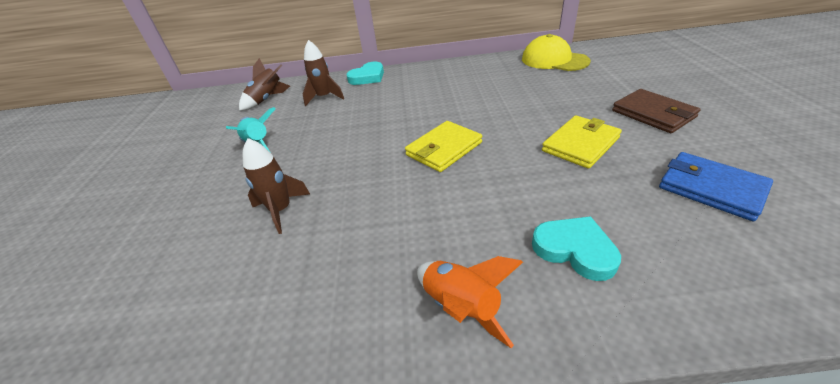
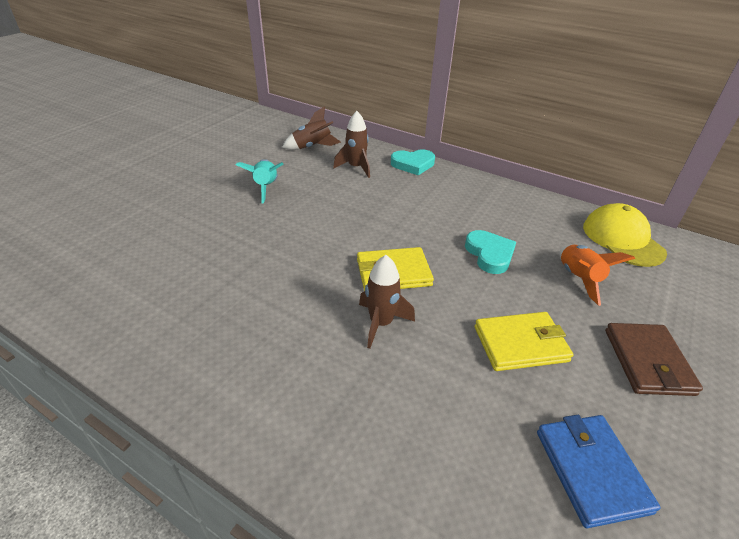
camera: 30 degrees right, 0 degrees up
brown rocket [243,138,310,234] -> brown rocket moved to [359,255,415,349]
orange rocket [417,256,523,348] -> orange rocket moved to [559,245,635,306]
turquoise heart [532,216,621,281] -> turquoise heart moved to [465,230,516,274]

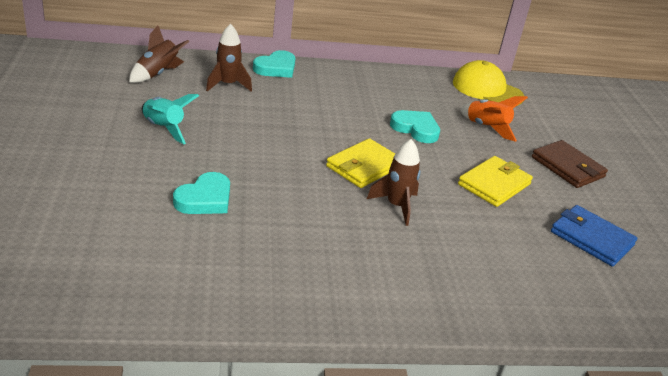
camera: 40 degrees left, 5 degrees down
none -> turquoise heart [173,172,230,214]

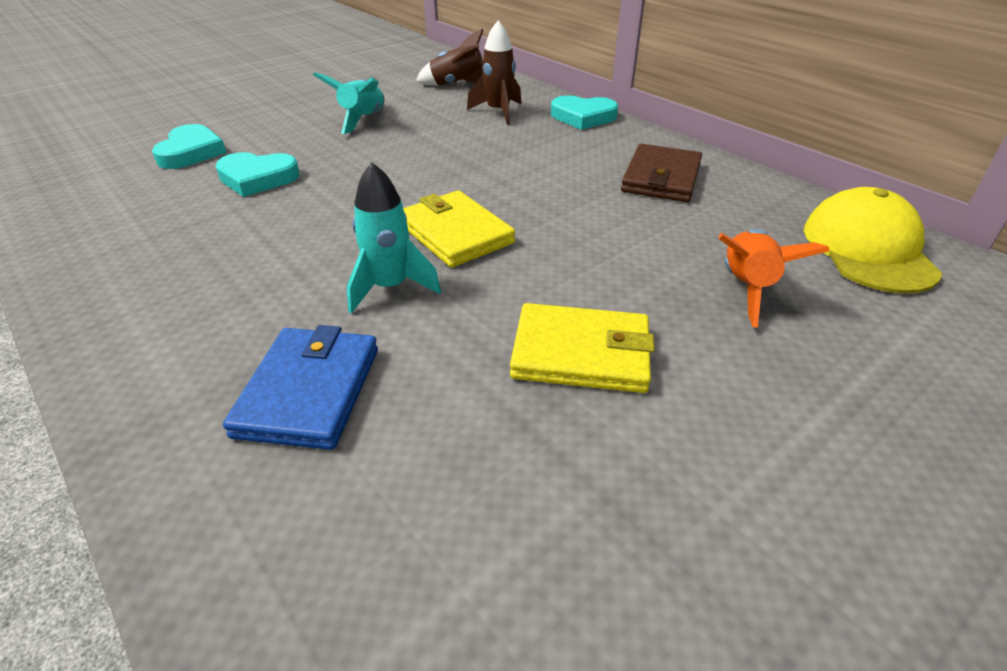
camera: 60 degrees right, 5 degrees up
yellow wallet [326,138,395,188] -> yellow wallet turned 45 degrees clockwise [403,190,515,268]
brown rocket [367,139,420,226] -> turquoise rocket [347,162,441,314]
turquoise heart [390,110,440,143] -> turquoise heart moved to [152,124,226,169]
brown wallet [532,140,608,188] -> brown wallet moved to [621,144,702,202]
blue wallet [551,205,637,267] -> blue wallet moved to [223,325,378,450]

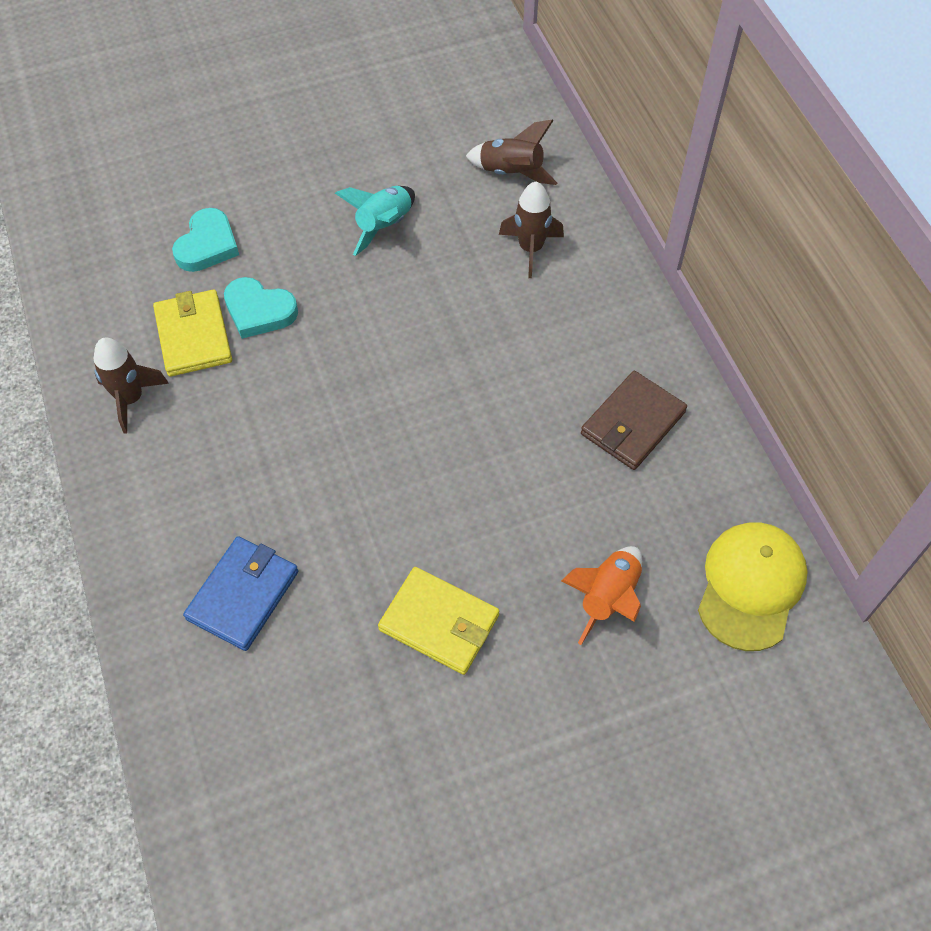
camera: 20 degrees right, 20 degrees up
turquoise rocket [347,162,441,314] -> none
yellow wallet [403,190,515,268] -> yellow wallet moved to [153,290,232,377]
turquoise heart [551,96,618,130] -> none
none -> brown rocket [94,338,169,434]

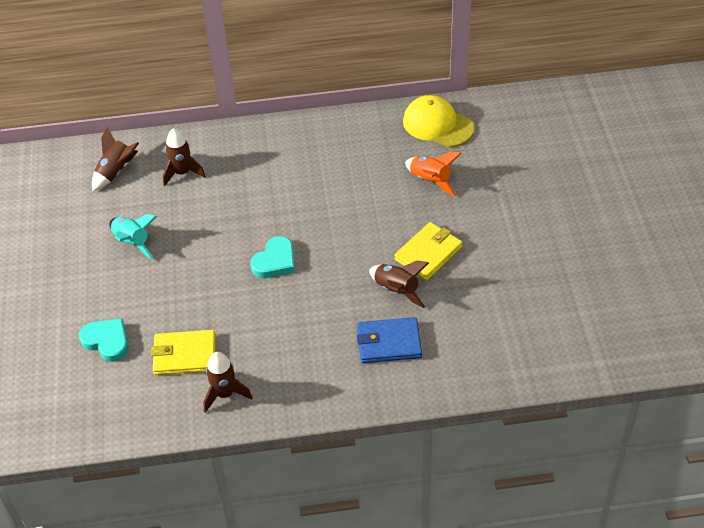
camera: 75 degrees left, 10 degrees down
blue wallet [183,536,298,651] -> blue wallet turned 45 degrees counterclockwise [357,317,422,363]
turquoise heart [224,277,298,339] -> turquoise heart moved to [250,236,295,278]
brown wallet [581,371,687,470] -> none
none -> brown rocket [369,260,429,308]

